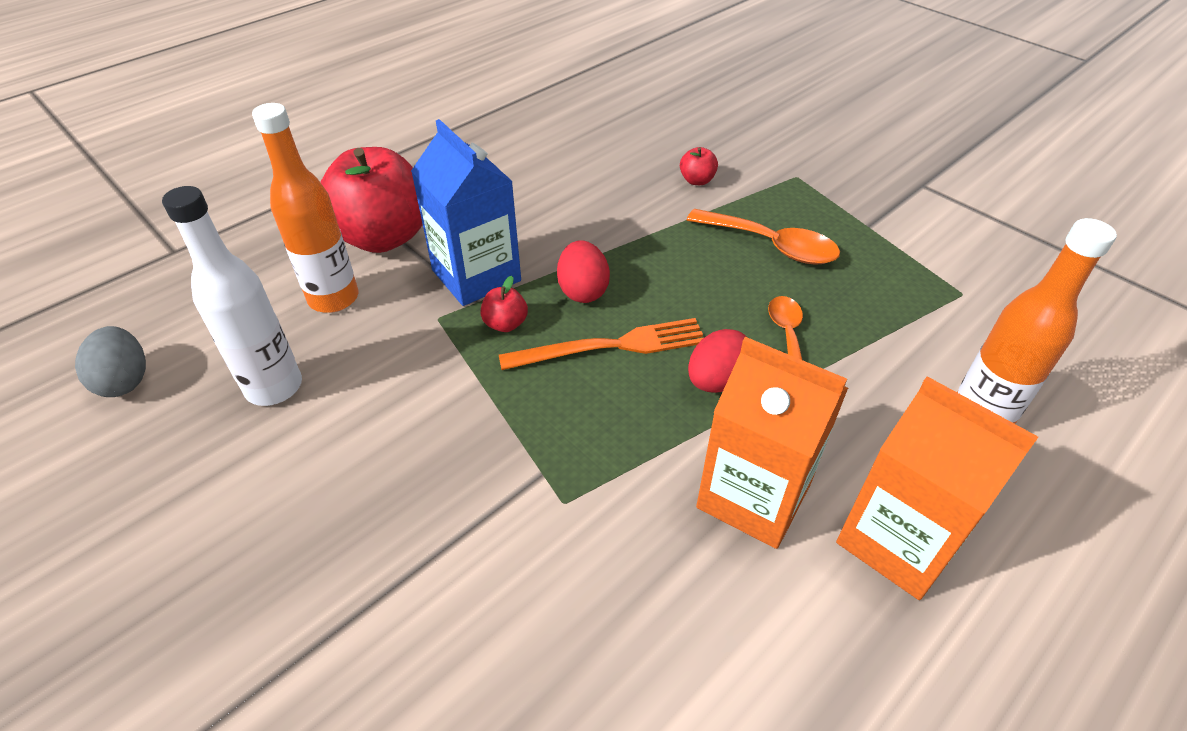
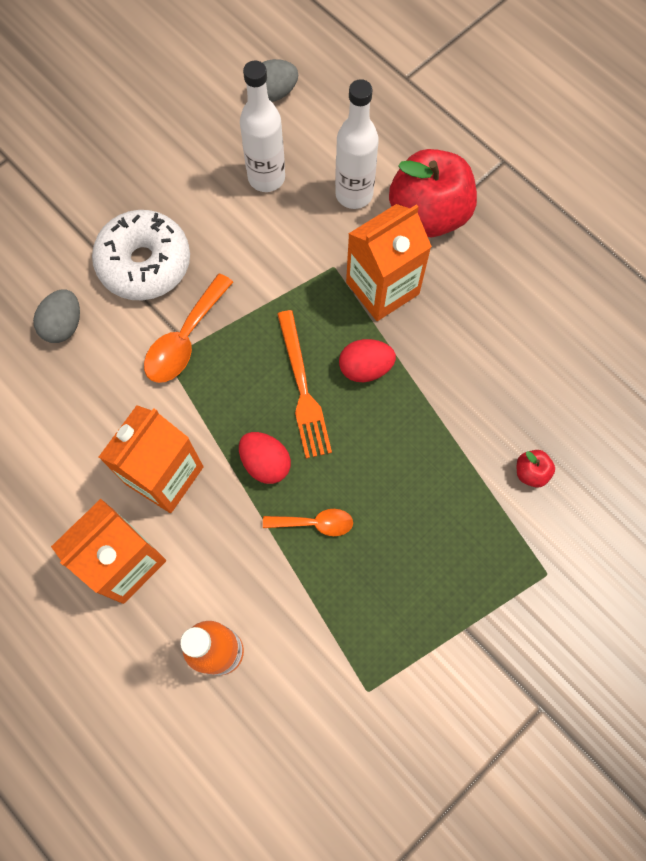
camera: 90 degrees right, 25 degrees up
orange bottle [252,103,358,313] -> white bottle [335,79,379,209]
blue carton [411,119,521,306] -> orange carton [346,204,432,321]
red apple [480,276,528,332] -> none
orange spoon [687,209,840,265] -> orange spoon moved to [144,273,233,383]
none -> grey egg [33,289,80,343]
none -> white donut [92,210,190,300]

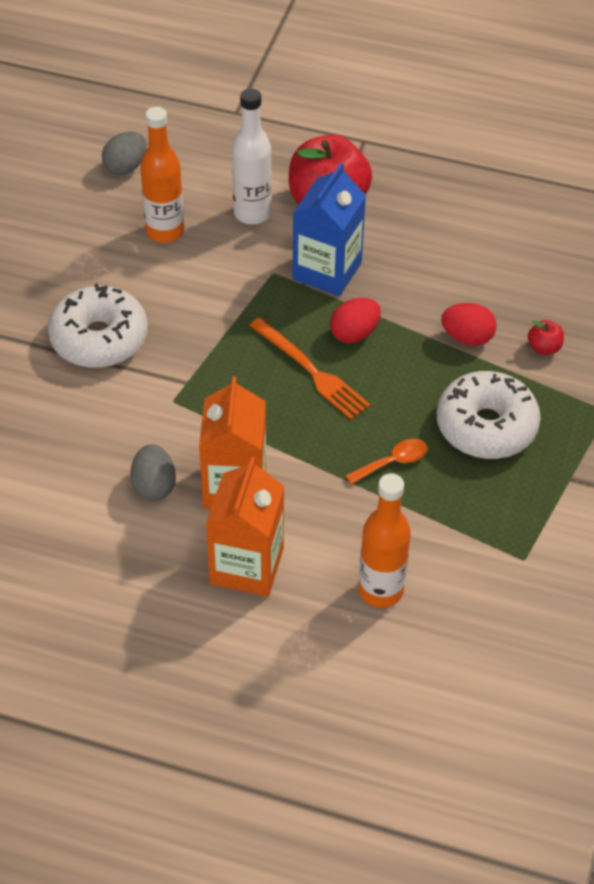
camera: 30 degrees left, 20 degrees down
grey egg [33,289,80,343] -> grey egg moved to [130,444,176,501]
orange spoon [144,273,233,383] -> none
red egg [239,432,291,484] -> red egg moved to [441,303,497,346]
white bottle [240,60,285,192] -> orange bottle [140,107,184,243]
orange carton [346,204,432,321] -> blue carton [292,163,366,296]
none -> white donut [437,371,541,459]

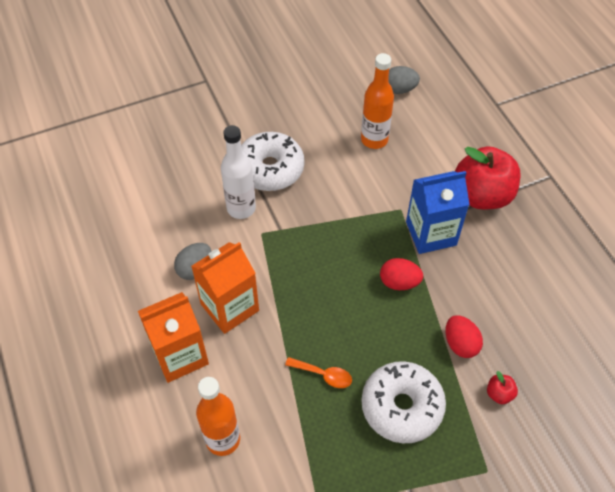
camera: 50 degrees right, 5 degrees up
white bottle [232,88,272,224] -> white bottle moved to [221,125,256,219]
orange fork [249,318,370,420] -> none

